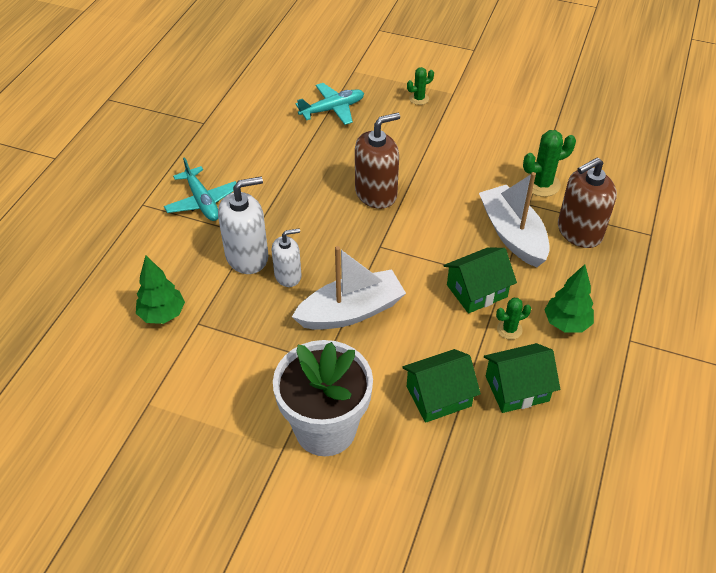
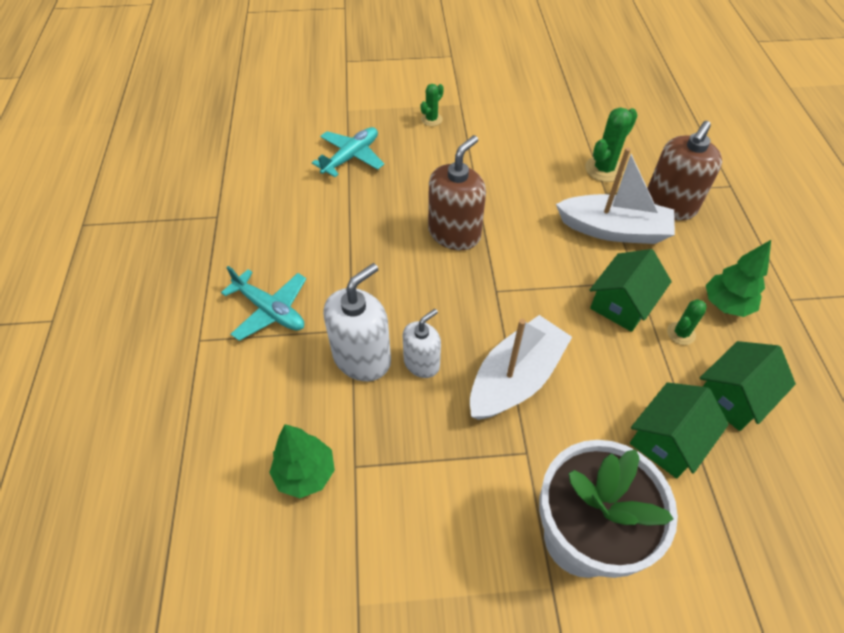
camera: 25 degrees left, 5 degrees up
white boat [479,172,550,267] -> white boat turned 150 degrees clockwise [556,147,675,244]

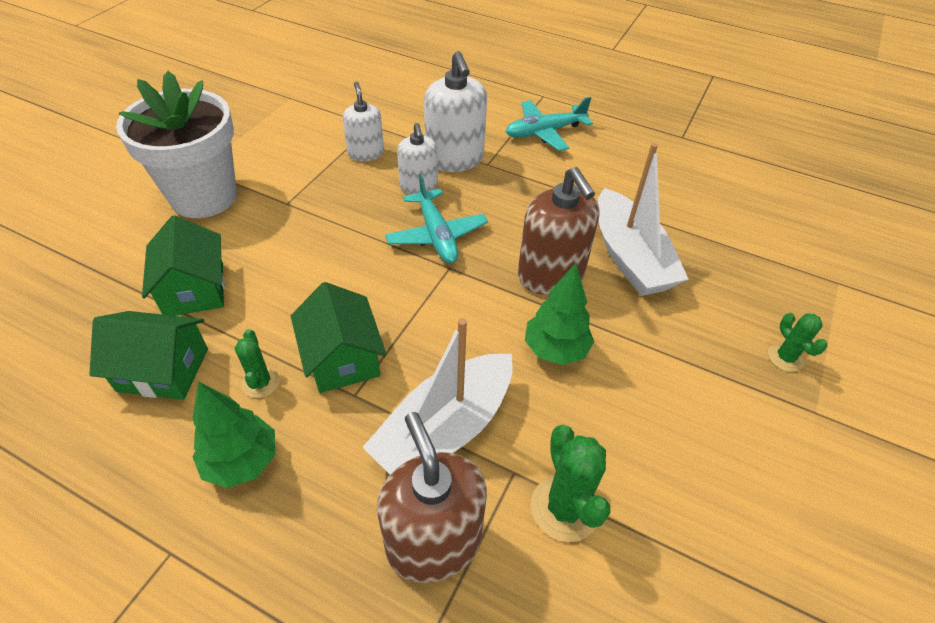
camera: 120 degrees right, 5 degrees down
green tree [269,424,335,498] -> green tree moved to [525,263,594,365]
turquoise plane [312,127,384,177] -> turquoise plane moved to [385,173,488,263]
white boat [470,315,572,420] -> white boat moved to [598,143,689,296]
green house [700,341,796,431] -> green house turned 75 degrees counterclockwise [89,311,208,400]
none -> white soap dispenser [343,82,384,161]

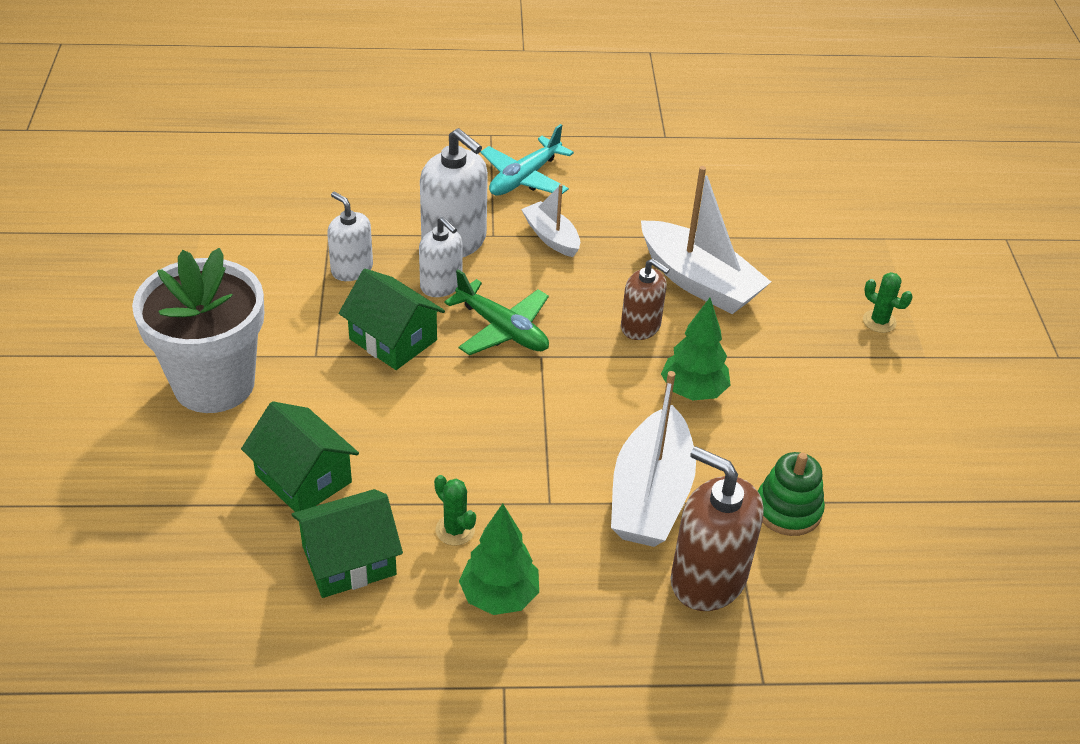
camera: 30 degrees left, 5 degrees down
green house [291,282,386,393] -> green house moved to [339,269,445,370]
turquoise plane [385,173,488,263] -> green plane [444,269,549,355]
brown soap dispenser [518,167,599,295] -> brown soap dispenser [621,258,670,340], size x0.62
green cactus [531,425,610,542] -> green stacking toy [758,452,825,536]
none -> white boat [521,184,580,257]

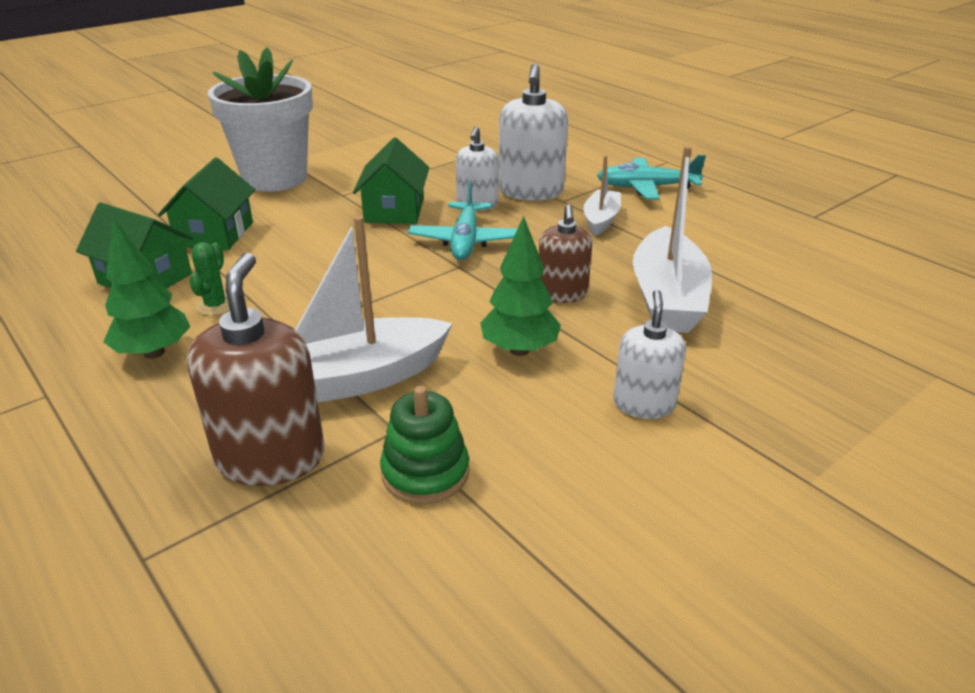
camera: 55 degrees right, 10 degrees down
white soap dispenser [327,192,373,281] -> white soap dispenser moved to [613,290,686,419]
green plane [444,269,549,355] -> turquoise plane [408,180,517,260]
green cactus [863,272,913,333] -> none

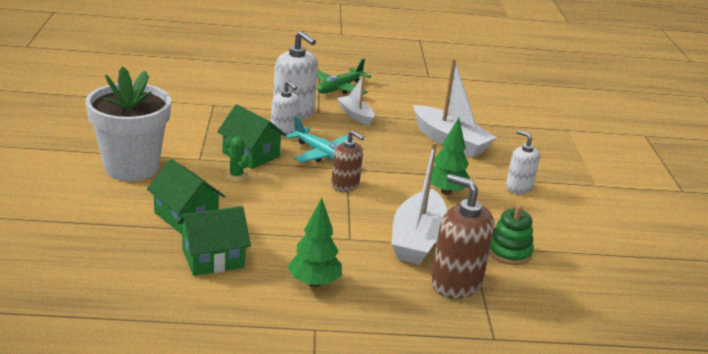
camera: 55 degrees left, 5 degrees down
green cactus [189,242,230,316] -> green cactus moved to [225,136,249,182]
brown soap dispenser [539,204,592,303] -> brown soap dispenser moved to [331,130,364,192]
turquoise plane [597,155,706,200] -> green plane [317,59,371,95]

